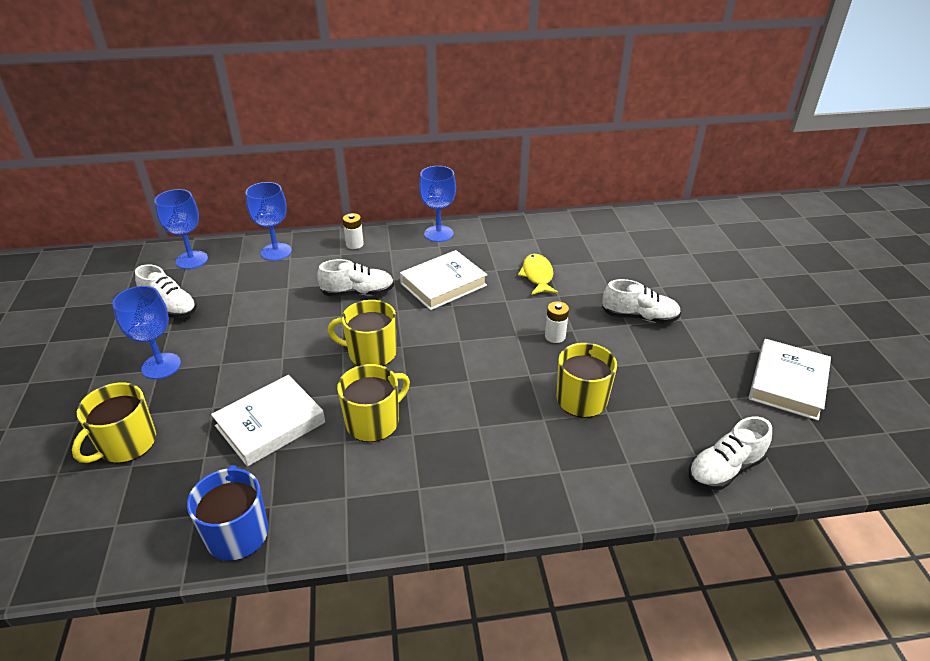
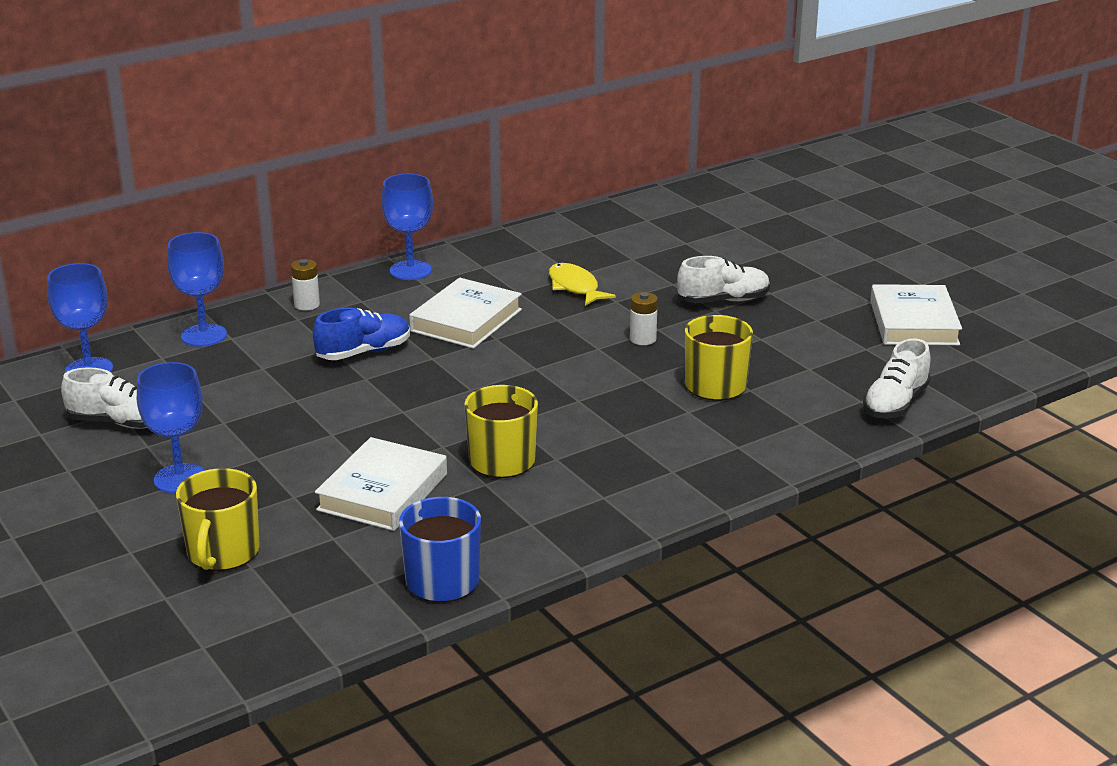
camera: 25 degrees left, 10 degrees down
white shoe [317,259,394,296] -> blue shoe [313,308,410,360]
yellow mug [328,300,397,366] -> none

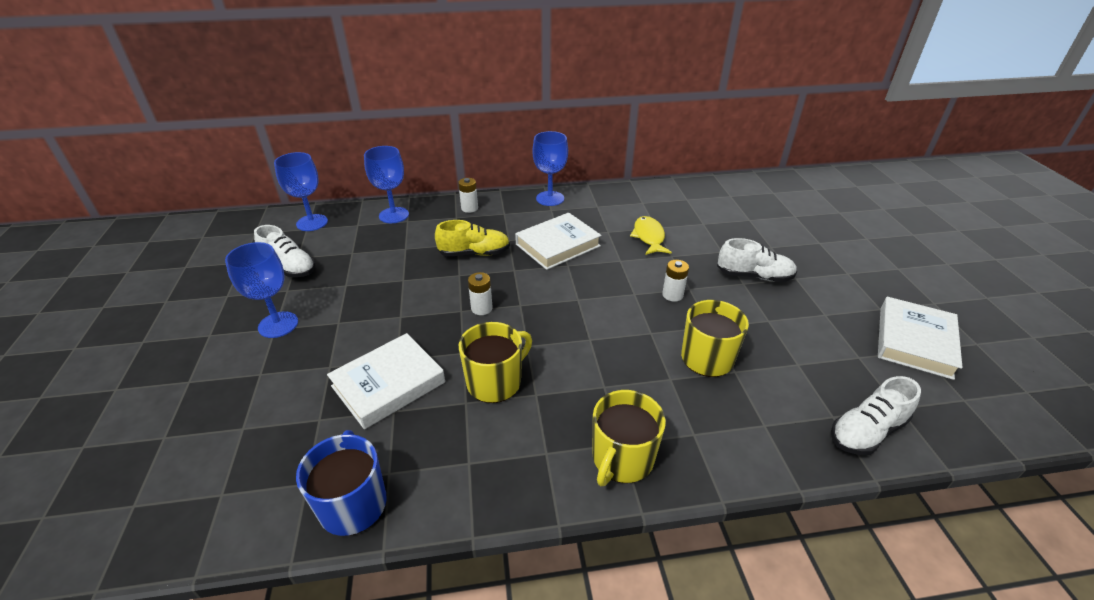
camera: 25 degrees right, 10 degrees up
yellow mug [176,468,260,571] -> yellow mug moved to [593,390,666,486]
blue shoe [313,308,410,360] -> yellow shoe [435,220,510,256]
none -> white battery [468,272,493,315]

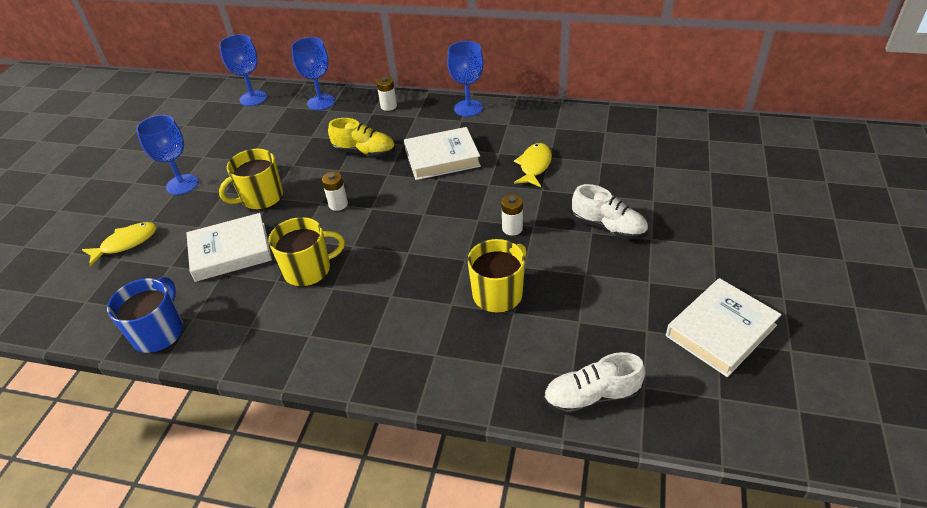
camera: 25 degrees right, 5 degrees up
white shoe [254,225,316,277] -> none
yellow mug [593,390,666,486] -> yellow mug moved to [219,149,283,210]
none -> yellow fish [82,222,157,266]

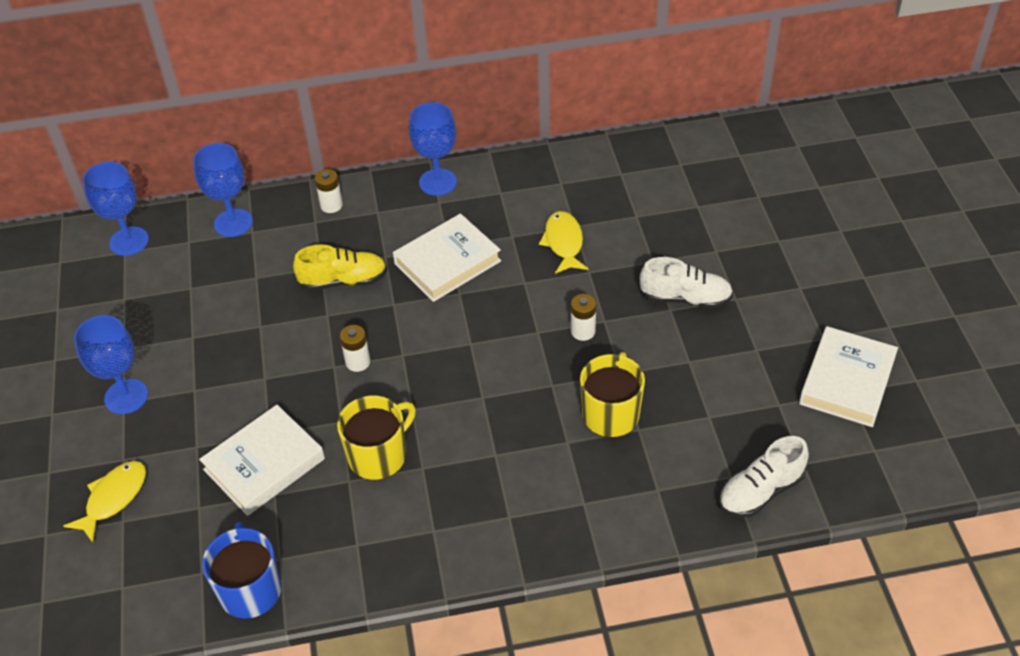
camera: 25 degrees left, 5 degrees up
yellow mug [219,149,283,210] -> none

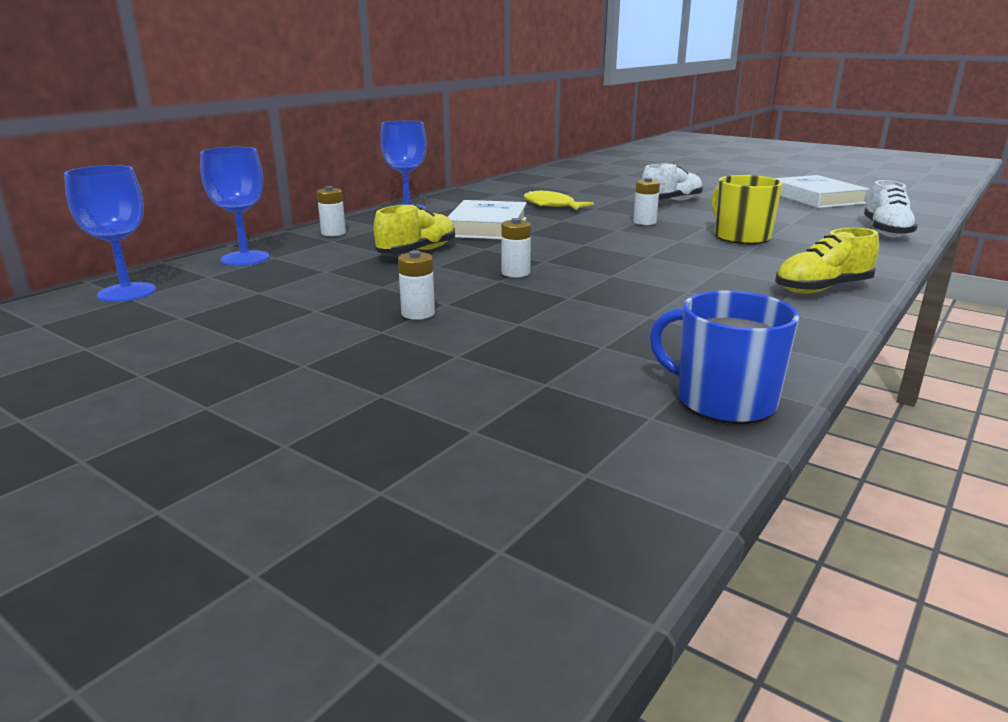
camera: 45 degrees left, 25 degrees down
yellow fish [63,461,146,543] -> none
blue goblet [74,315,148,414] -> none
white book [199,405,325,516] -> none
yellow mug [337,396,416,480] -> none
none -> white battery [398,250,435,320]
none -> yellow shoe [775,228,879,294]

